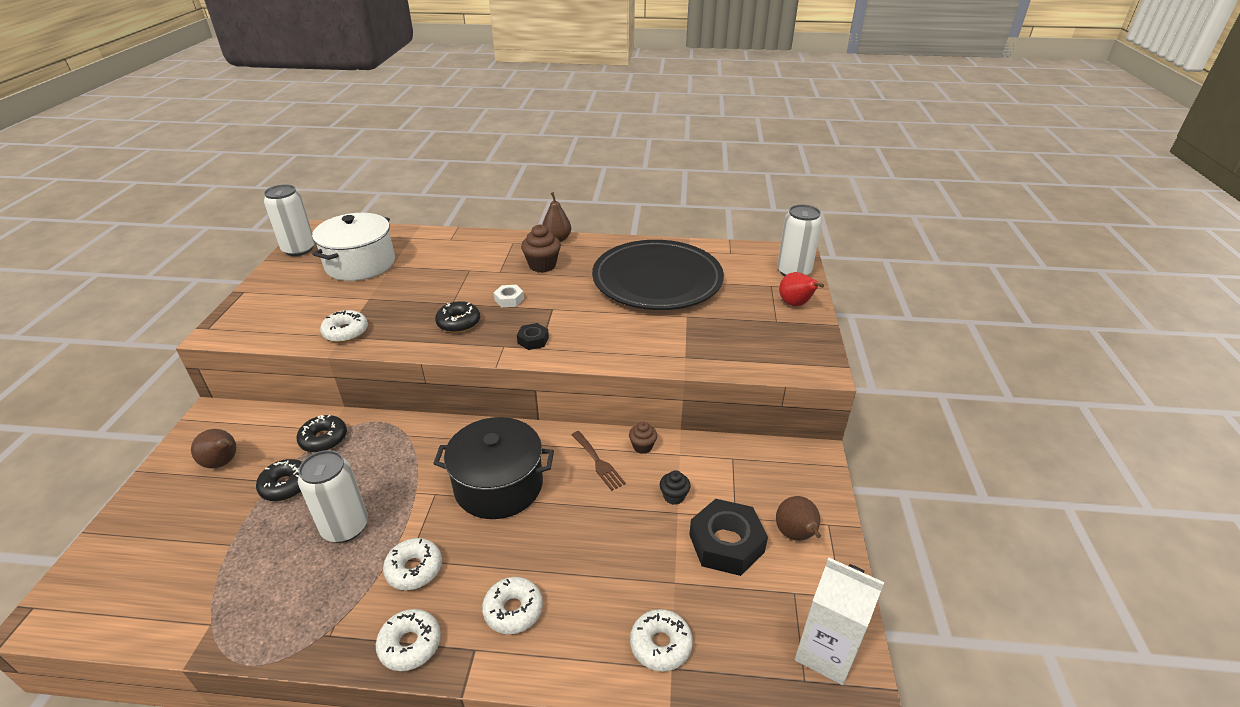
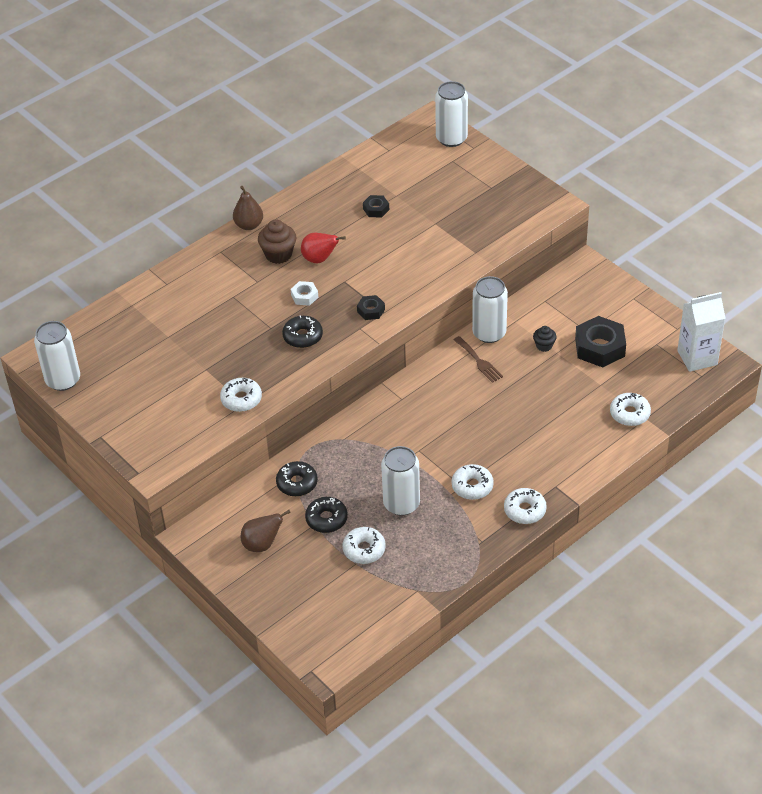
camera: 45 degrees left, 10 degrees up
white pot [312,213,395,281] -> none
black pot [433,417,554,519] -> none
white donut [482,577,543,634] -> white donut moved to [342,527,386,564]
brown fork [572,431,626,491] -> brown fork turned 45 degrees clockwise [454,336,503,383]
black plate [592,240,724,310] -> black nut [363,195,389,218]
brown cupcake [629,422,657,454] -> white can [472,276,508,343]
brown pear [776,496,821,541] -> none
red pear [779,272,824,306] -> red pear moved to [301,233,346,263]

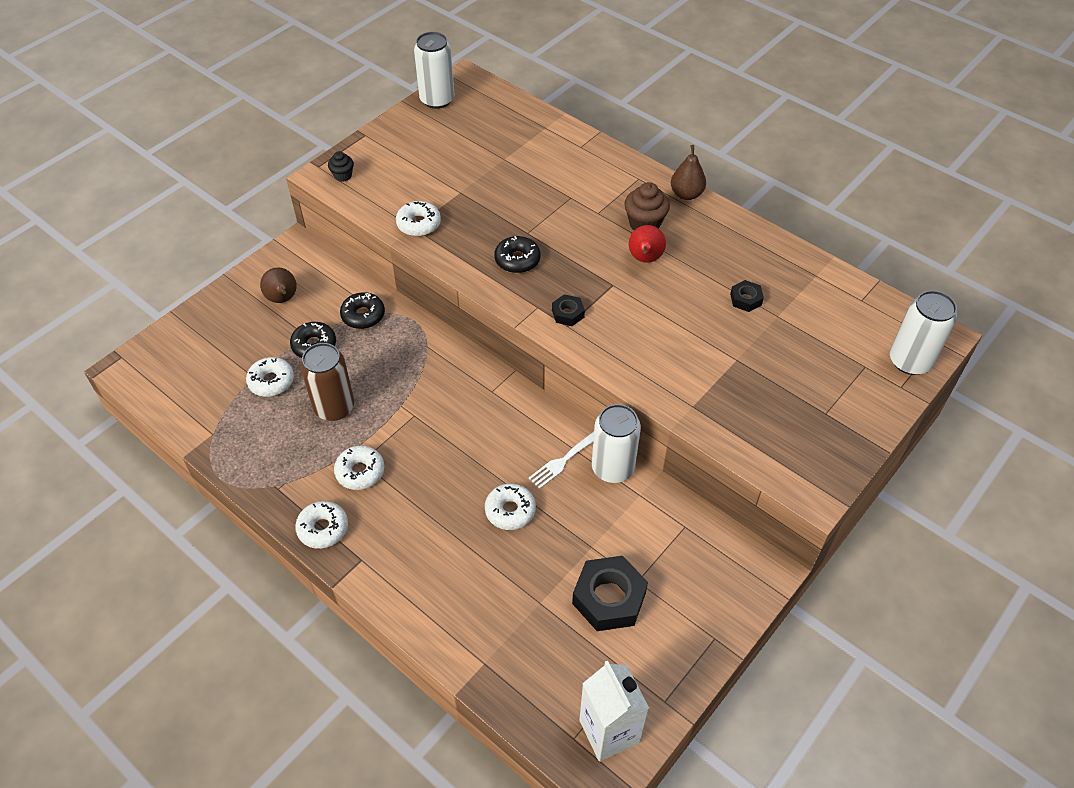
camera: 80 degrees right, 5 degrees up
white nut [291,281,318,306] -> none
white can [381,446,420,516] -> brown can [300,343,354,421]
brown fork [454,336,503,383] -> white fork [528,431,594,489]
black cupcake [533,326,557,352] -> black cupcake moved to [328,151,354,182]
white donut [610,393,651,426] -> white donut moved to [485,483,536,530]

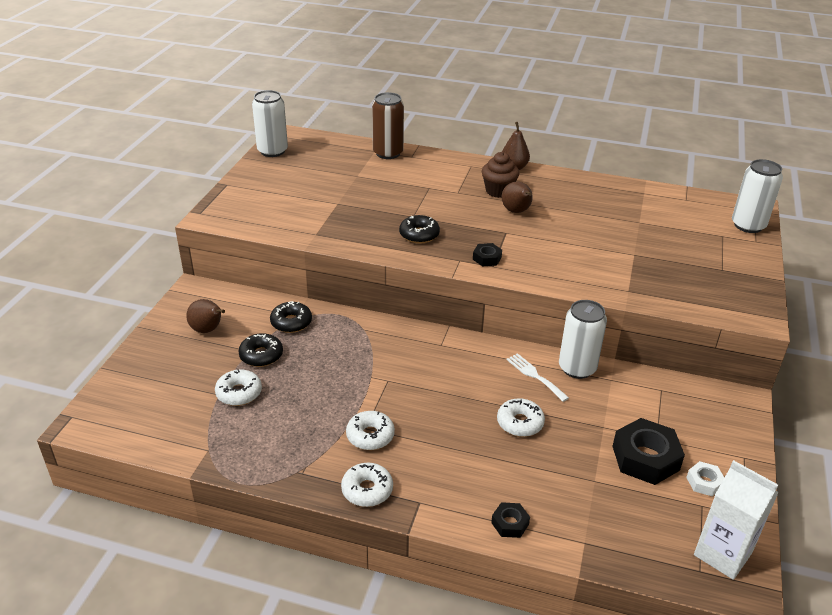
camera: 25 degrees left, 15 degrees down
brown can [300,343,354,421] -> brown can moved to [372,92,404,159]
black cupcake [328,151,354,182] -> none
white donut [396,201,441,236] -> none
white fork [528,431,594,489] -> white fork turned 120 degrees clockwise [507,353,569,402]
red pear [629,225,666,263] -> brown pear [502,181,533,213]
black nut [730,280,764,312] -> black nut moved to [491,502,530,538]
none -> white nut [686,461,724,496]

